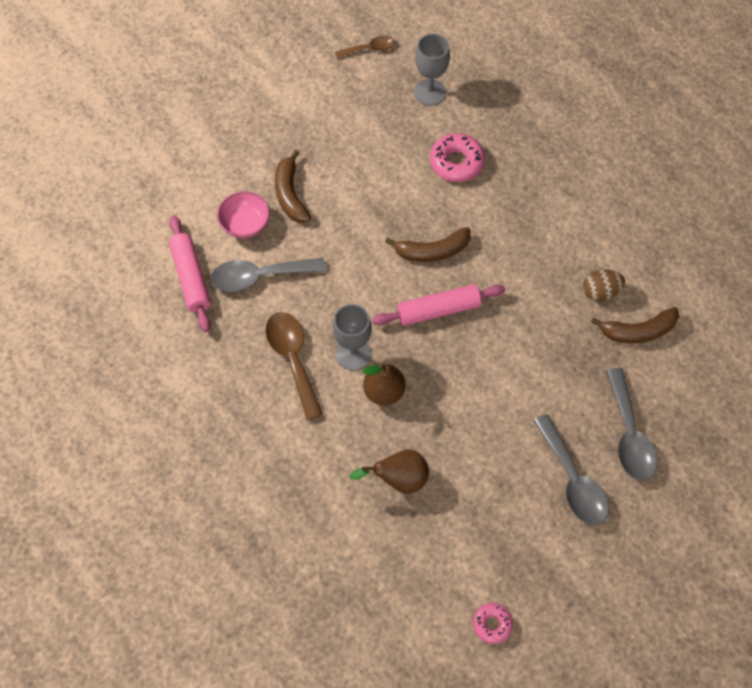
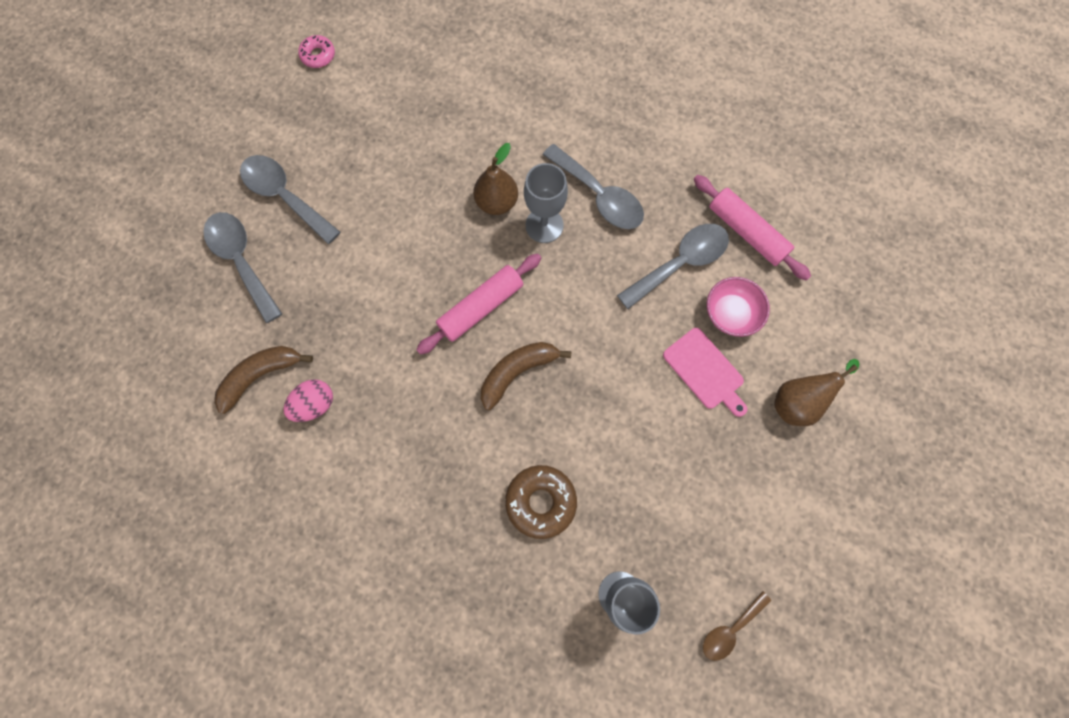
camera: 155 degrees right, 10 degrees up
brown spoon [266,312,323,420] -> grey spoon [543,144,644,229]
brown banana [275,150,311,223] -> pink cutting board [663,328,748,417]
brown pear [349,450,429,494] -> brown pear moved to [774,359,859,426]
pink donut [430,133,485,182] -> brown donut [505,465,577,539]
brown egg [583,269,625,302] -> pink egg [284,379,333,422]

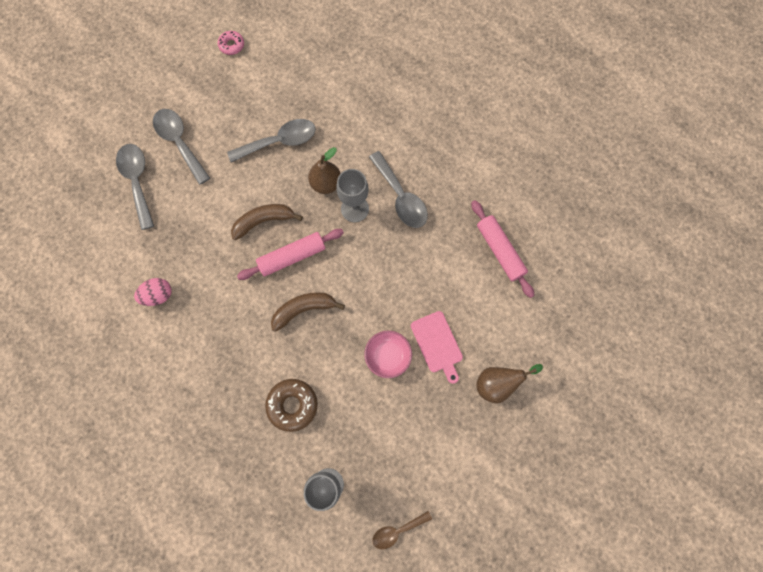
camera: 15 degrees right, 0 degrees up
brown banana [214,346,313,414] -> brown banana moved to [231,204,303,240]
grey spoon [617,224,729,309] -> grey spoon moved to [227,119,316,163]
pink bowl [707,277,770,337] -> pink bowl moved to [364,331,412,378]

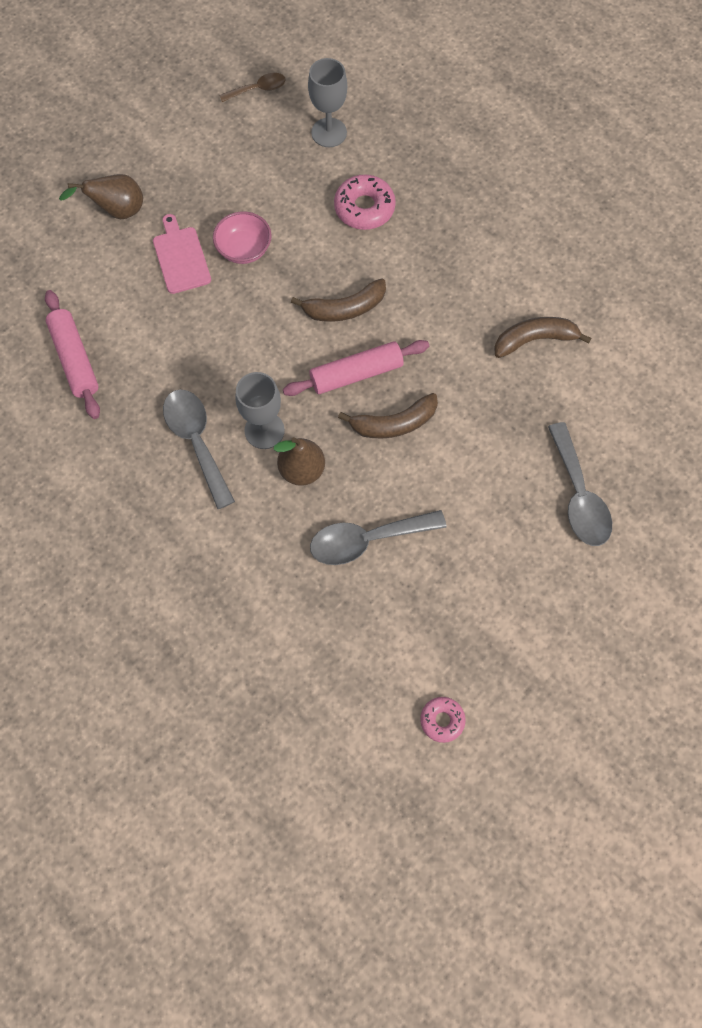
camera: 175 degrees left, 5 degrees down
pink egg [134,278,172,306] -> brown banana [494,317,592,358]
grey spoon [153,109,210,185] -> none
brown donut [265,379,318,432] -> pink donut [334,175,396,230]

